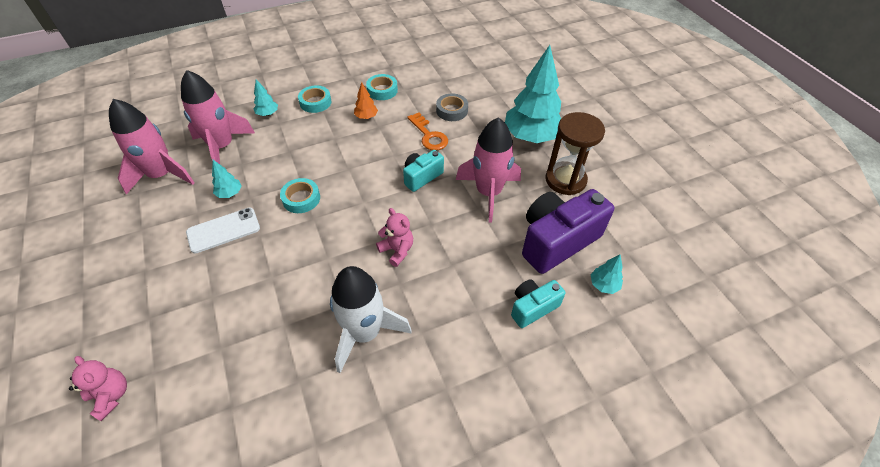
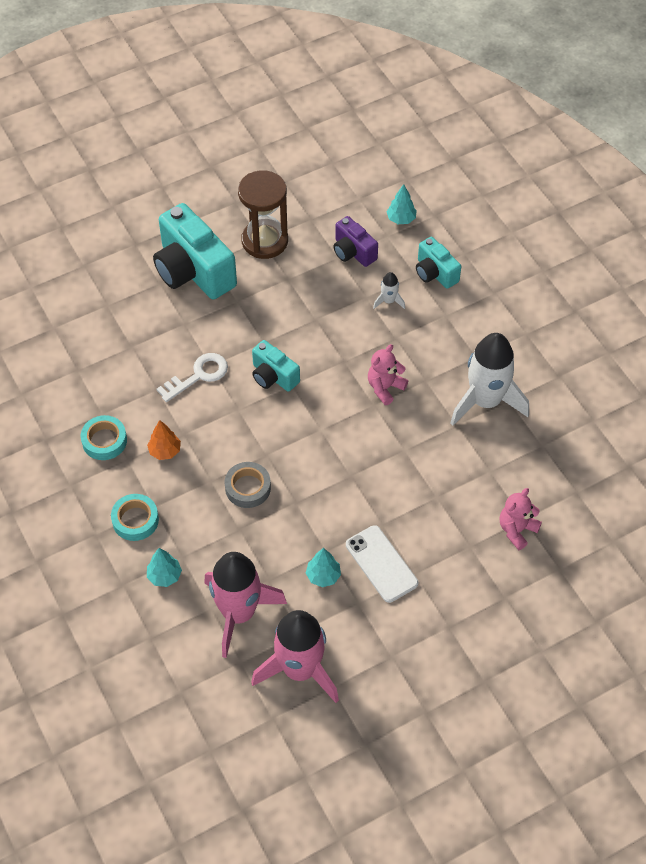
camera: 95 degrees left, 5 degrees up
pink teddy bear [69,356,127,421] -> pink teddy bear moved to [499,488,542,550]
turquoise tape [280,178,320,213] -> none
orange key [407,113,448,150] -> white key [157,353,228,402]
grey tape [436,93,468,121] -> grey tape moved to [225,462,271,508]
pink rocket [456,117,521,222] -> none
turquoise tree [505,45,561,143] -> turquoise camera [153,203,237,299]
purple camera [522,189,615,274] -> purple camera [333,216,378,267], size x0.54
none -> white rocket [373,272,405,309]

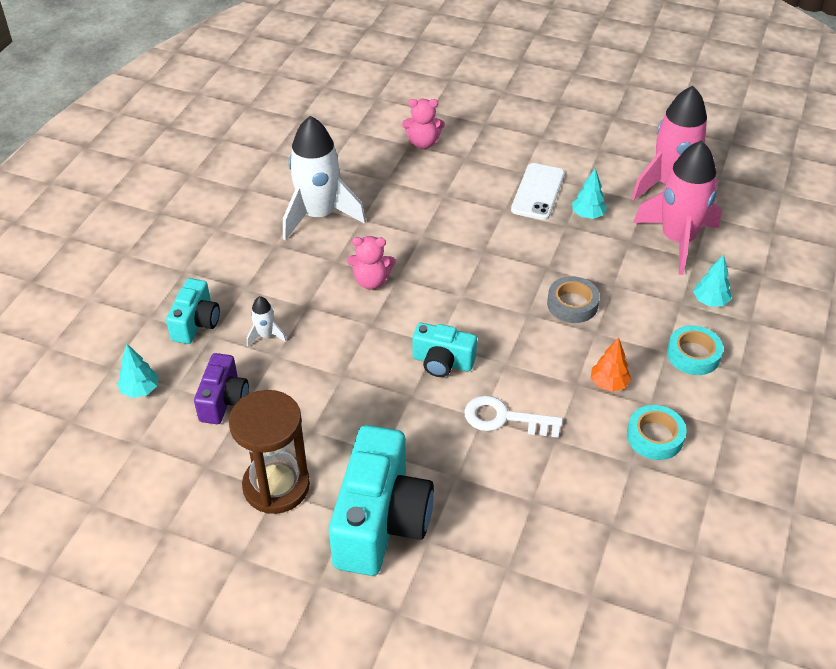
camera: 130 degrees left, 10 degrees down
turquoise camera [252,340,300,392] -> turquoise camera turned 105 degrees clockwise [412,323,477,377]

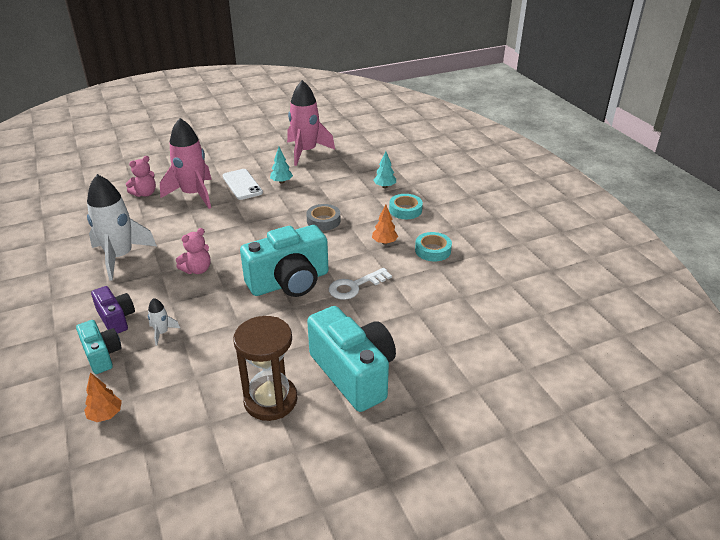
camera: 45 degrees left, 10 degrees down
turquoise tree [117,344,158,398] -> orange tree [84,372,122,422]
purple camera [194,353,249,424] -> purple camera moved to [91,286,135,334]
turquoise camera [412,323,477,377] -> turquoise camera [240,225,328,297], size x1.85
pink rocket [633,140,722,275] -> pink rocket moved to [160,118,212,209]

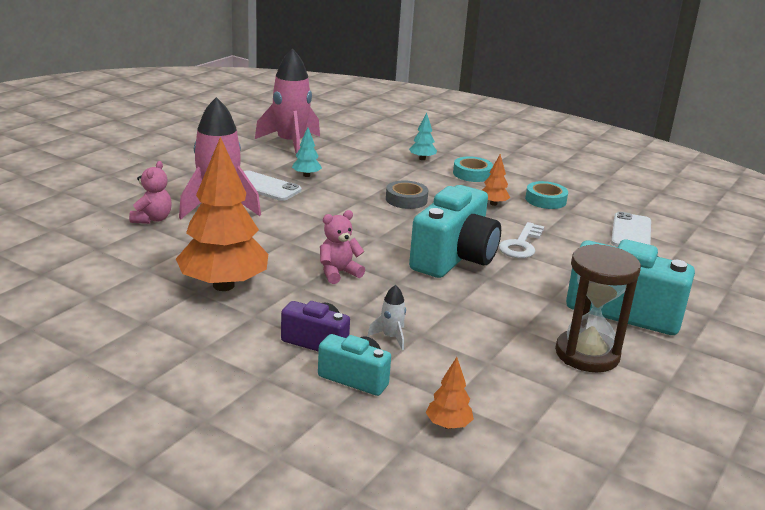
camera: 35 degrees left, 10 degrees down
white rocket [87,174,157,280] -> orange tree [176,137,268,291]
pink teddy bear [176,228,210,274] -> pink teddy bear turned 135 degrees counterclockwise [320,210,365,284]
none -> white phone [611,212,651,246]

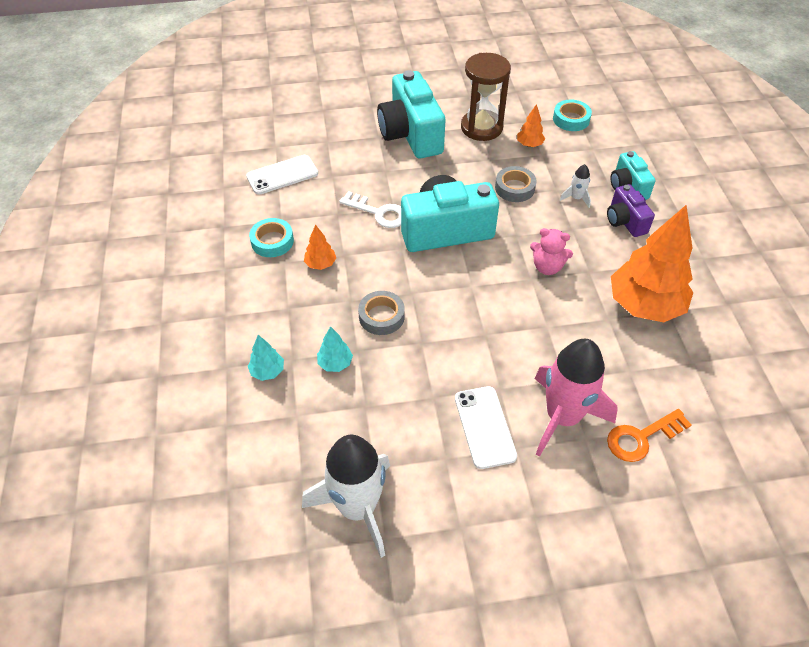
camera: 130 degrees left, 25 degrees up
pink teddy bear [129,161,172,224] -> orange key [607,409,692,462]
pink rocket [255,48,320,158] -> white rocket [302,435,390,558]
turquoise tree [292,127,322,177] -> turquoise tree moved to [317,326,353,372]
orange tree [426,357,474,429] -> orange tree moved to [517,104,545,147]
turquoise tape [453,156,493,182] -> turquoise tape moved to [553,100,592,131]
white key [499,222,544,258] -> white key turned 45 degrees clockwise [339,191,401,228]
none -> grey tape [495,166,537,202]

